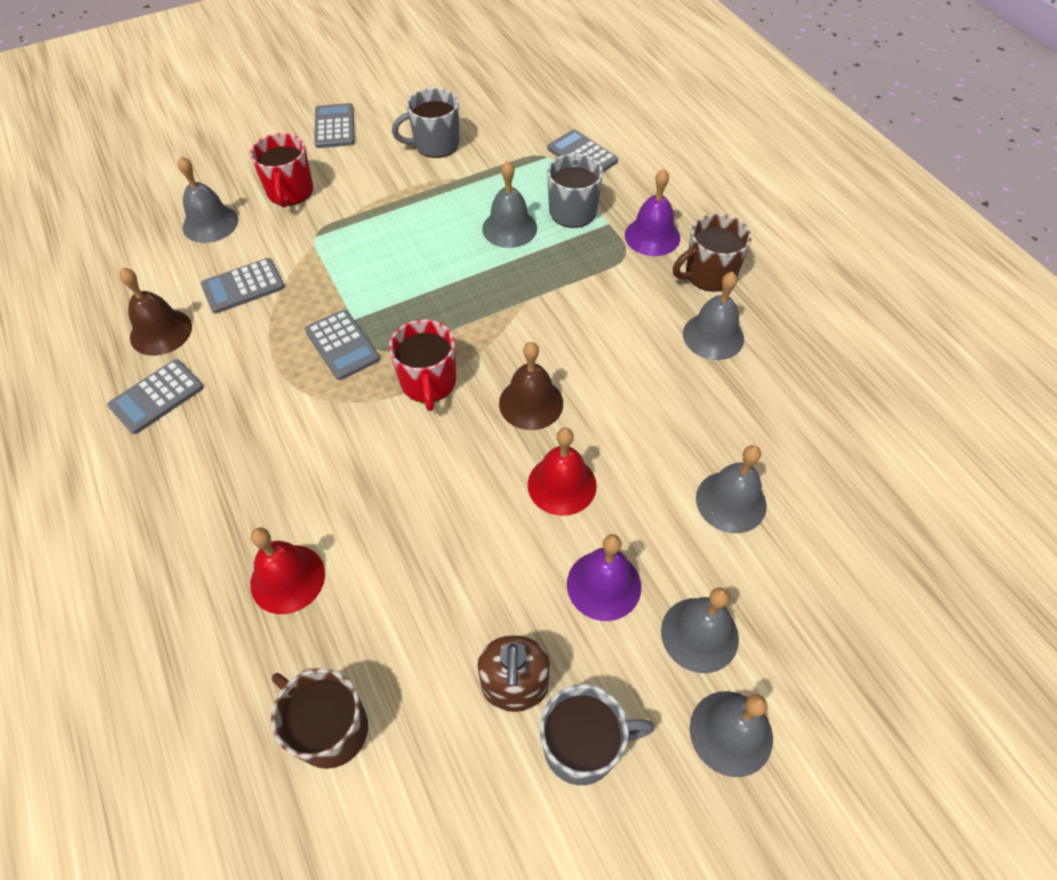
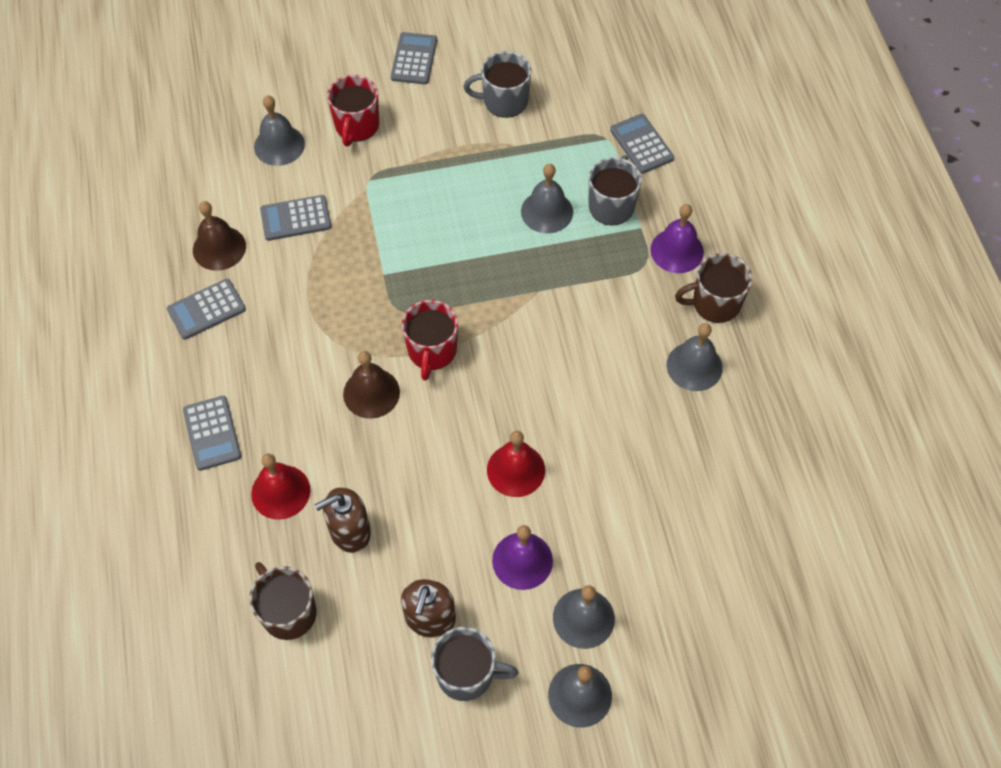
camera: 15 degrees right, 5 degrees up
grey calculator [305,309,380,380] -> grey calculator moved to [183,396,241,471]
brown bell [499,342,563,430] -> brown bell moved to [343,351,400,419]
grey bell [696,445,767,533] -> none
none -> brown soap dispenser [315,487,371,553]

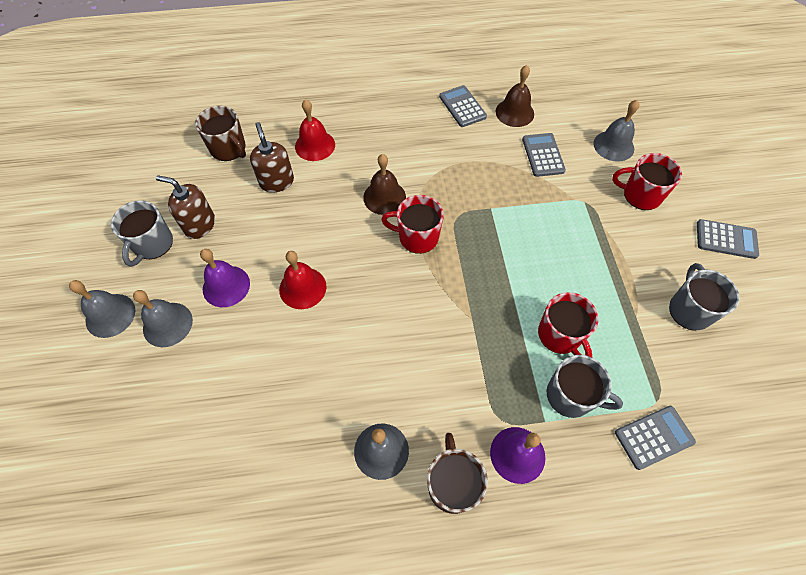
camera: 95 degrees right, 0 degrees up
grey calculator [183,396,241,471] -> none
brown mug [249,562,316,640] -> brown mug turned 75 degrees clockwise [195,106,246,161]
grey bell [521,164,573,233] -> red mug [538,292,598,357]

